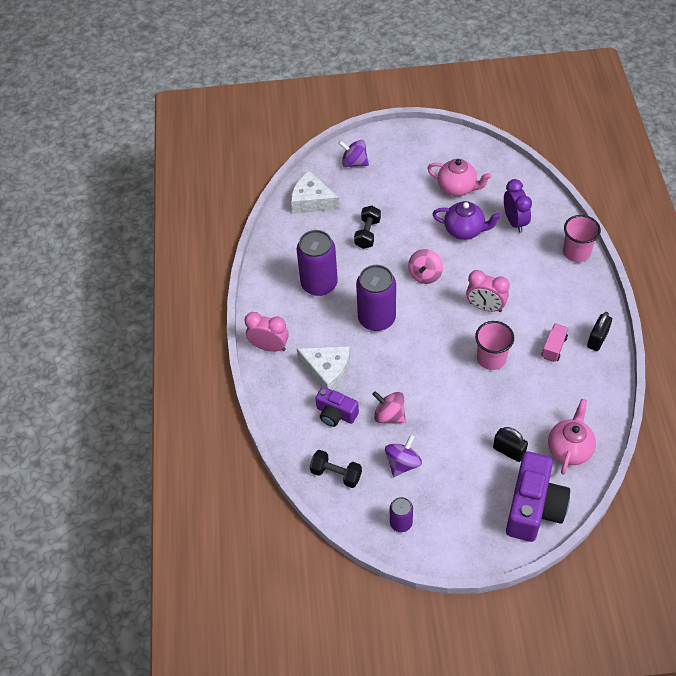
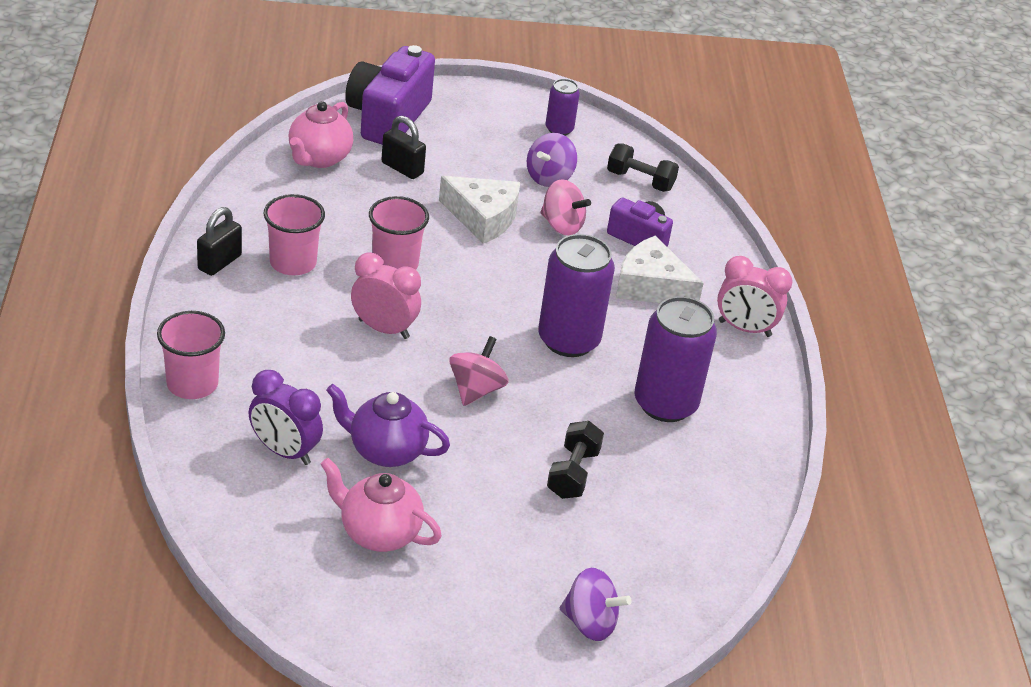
camera: 175 degrees right, 15 degrees down
white cheese [291,171,340,214] -> white cheese moved to [439,176,520,244]
purple clock [504,179,532,233] -> purple clock turned 45 degrees counterclockwise [249,370,323,465]
pink truck [541,323,569,362] -> pink cup [264,194,325,275]

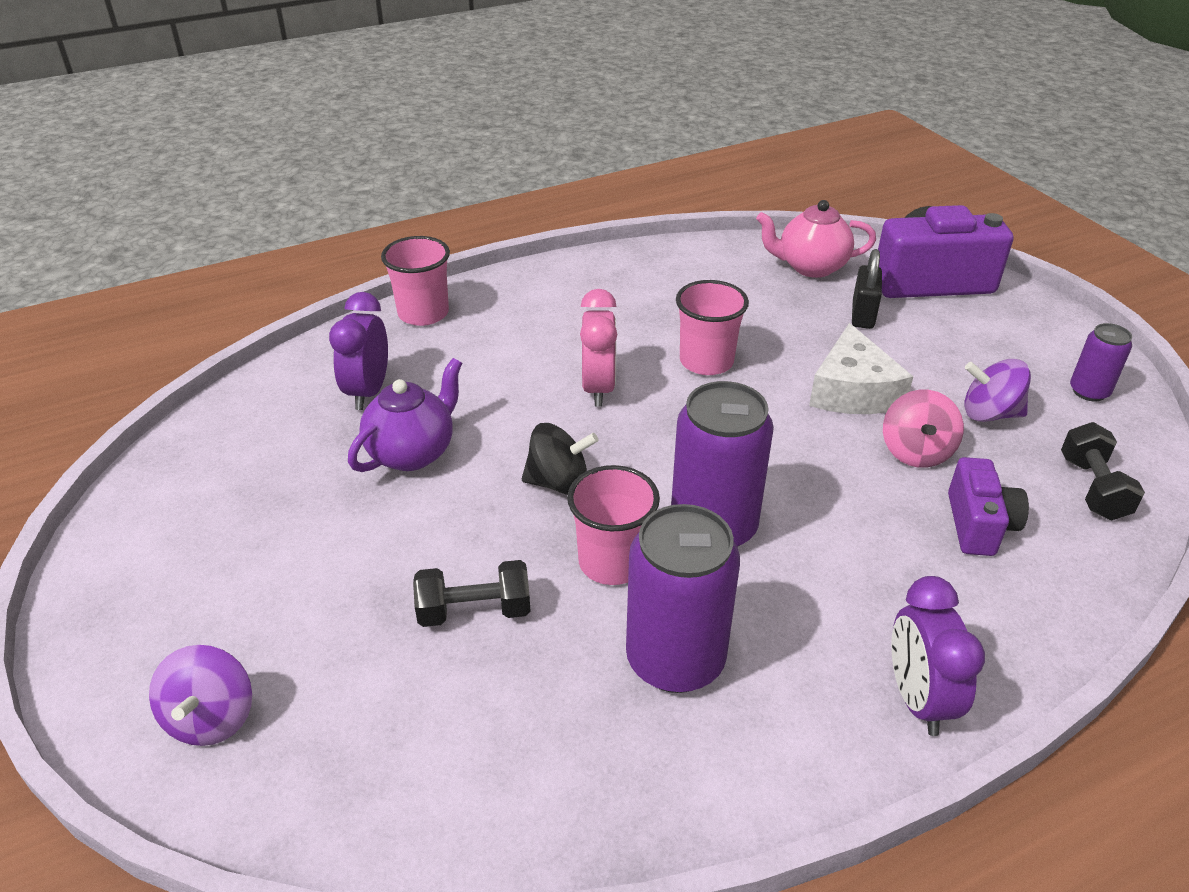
camera: 70 degrees right, 0 degrees up
black padlock [197,207,242,276] -> none
pink cup [264,194,325,275] -> pink cup moved to [567,465,660,585]
pink teapot [321,458,442,552] -> none
purple teapot [326,384,450,467] -> purple teapot turned 45 degrees clockwise [348,358,462,472]
pink spinning top [449,336,509,406] -> black spinning top [522,423,598,495]
white cheese [616,235,704,303] -> none
pink clock [717,256,793,337] -> purple clock [891,576,985,736]

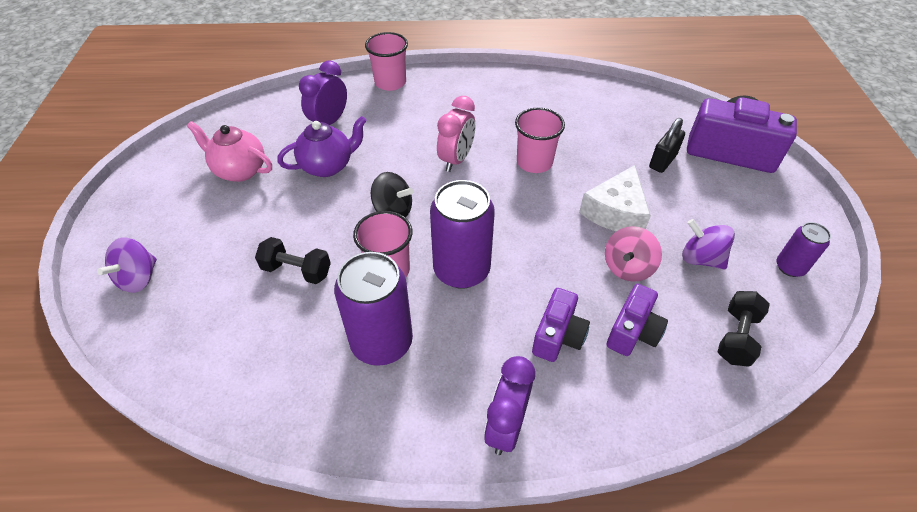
camera: 25 degrees right, 10 degrees up
pink teapot [756,200,876,278] -> pink teapot moved to [187,121,272,182]
none -> purple camera [532,288,590,362]

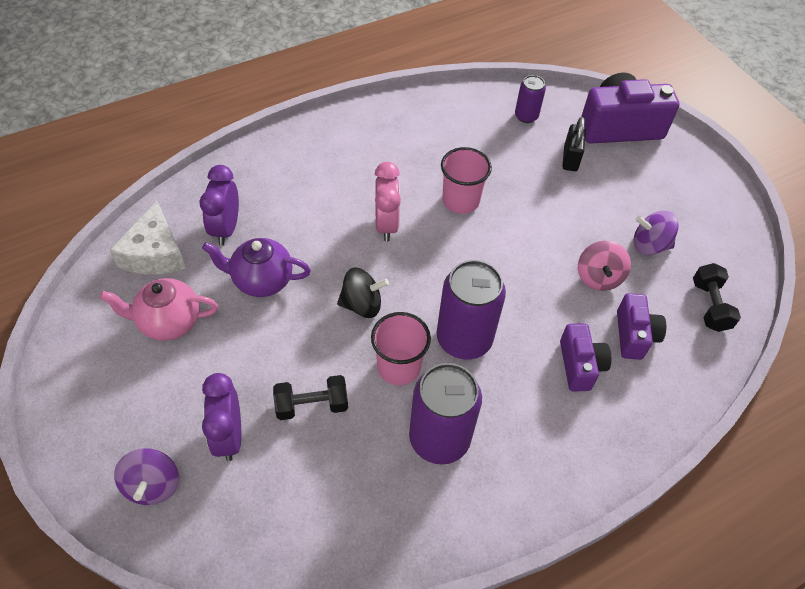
camera: 30 degrees left, 5 degrees up
purple teapot [277,116,367,177] -> purple teapot turned 120 degrees counterclockwise [202,238,311,297]
pink cup [365,32,408,91] -> none
purple clock [484,356,535,455] -> purple clock moved to [202,373,241,461]
white cheese [579,165,651,231] -> white cheese moved to [109,200,186,274]
purple can [777,222,831,277] -> purple can moved to [515,75,546,123]

